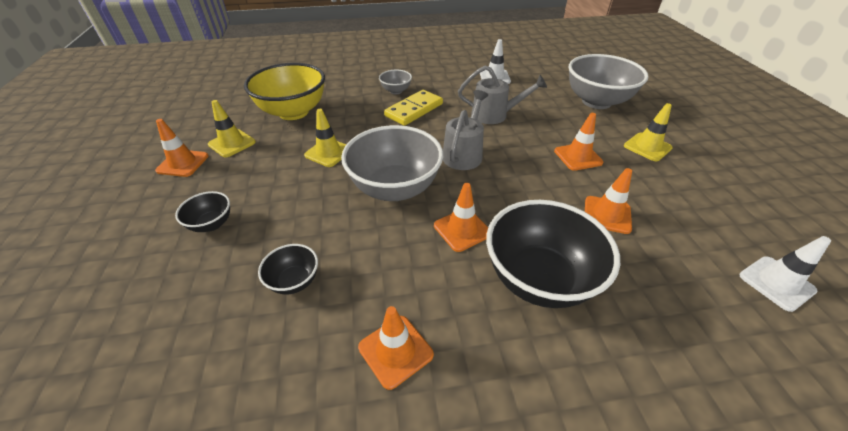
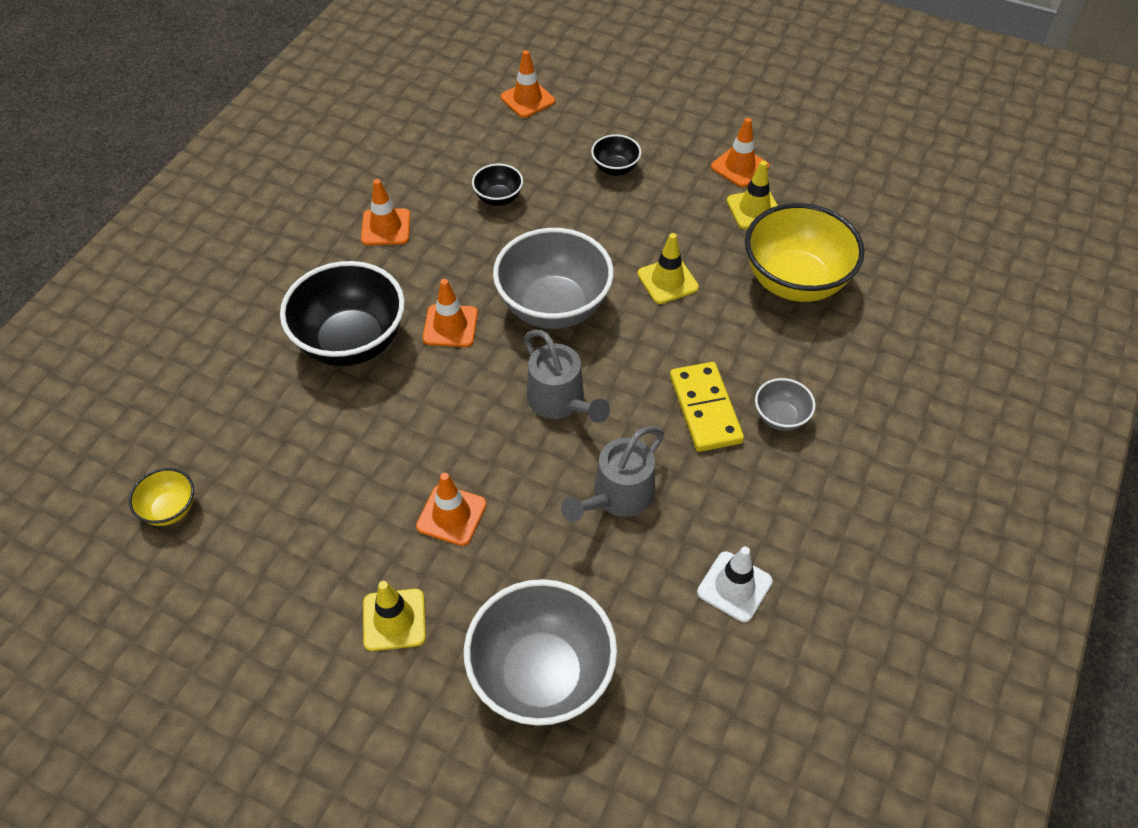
camera: 125 degrees right, 10 degrees up
orange traffic cone [585,168,632,234] -> orange traffic cone moved to [500,50,555,118]
white traffic cone [740,236,831,312] -> yellow bowl [129,468,194,526]

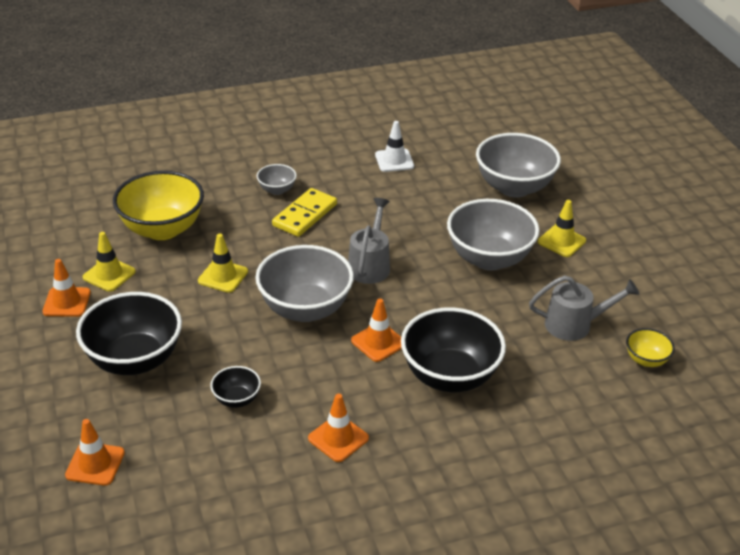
camera: 135 degrees left, 15 degrees down
orange traffic cone [416,473,487,546] -> grey bowl [447,199,540,270]
grey watering can [561,426,664,522] -> grey watering can moved to [529,275,639,341]
black bowl [591,134,641,176] -> black bowl [76,292,182,375], size x2.12

